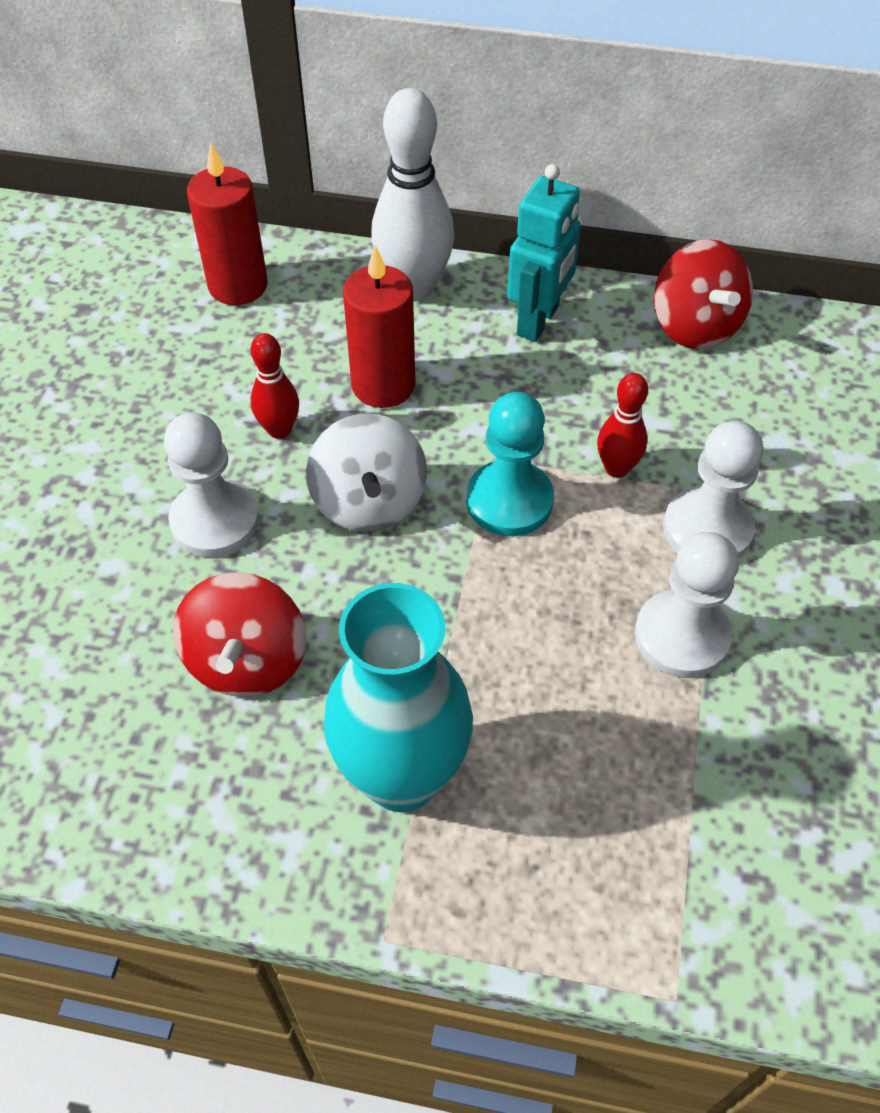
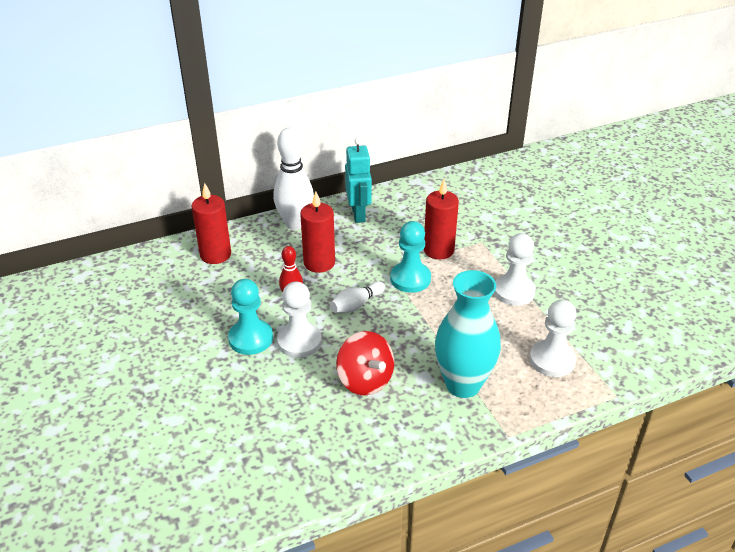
camera: 35 degrees left, 15 degrees down
white spinning top [306,413,427,532] -> white bowling pin [330,281,385,313]
red bowling pin [597,373,648,478] -> red candle [424,179,459,260]
red spinning top [654,239,753,350] -> none
white pawn [663,421,763,558] -> white pawn moved to [529,300,577,377]
none -> turquoise pawn [228,279,273,355]

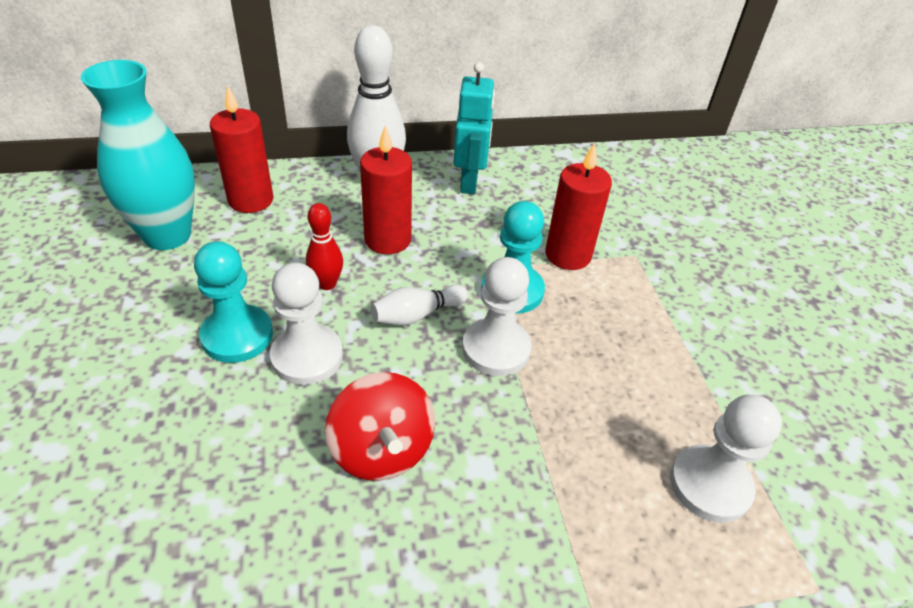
camera: 10 degrees right, 5 degrees up
turquoise vase [435,270,501,398] -> turquoise vase moved to [81,60,195,250]
white pawn [494,233,536,306] -> white pawn moved to [462,257,532,376]

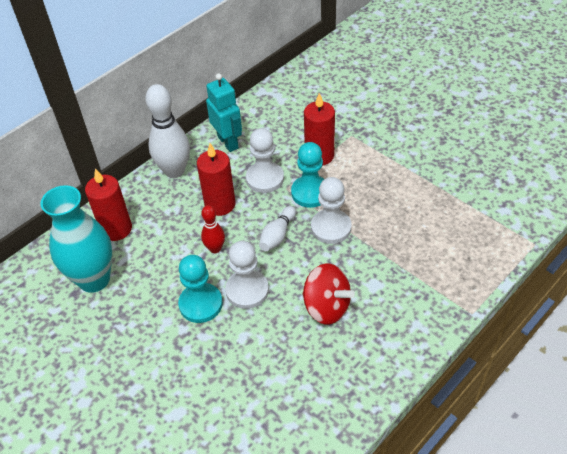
camera: 30 degrees left, 5 degrees up
white pawn [670,395,782,523] -> white pawn moved to [246,128,284,193]

